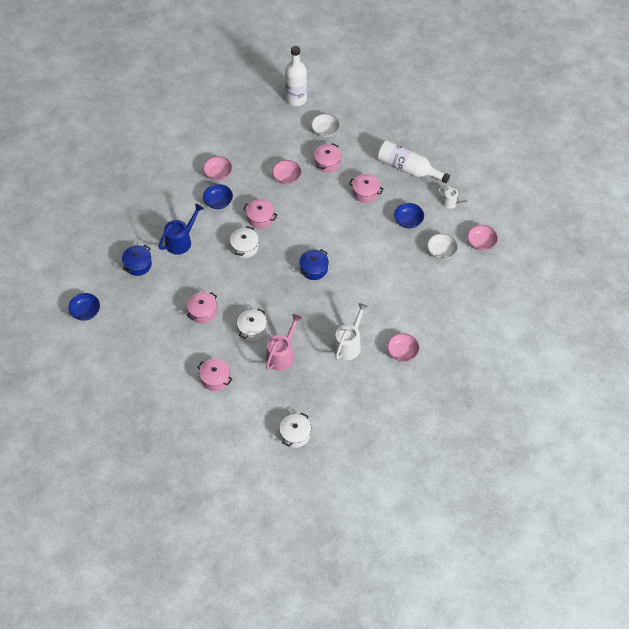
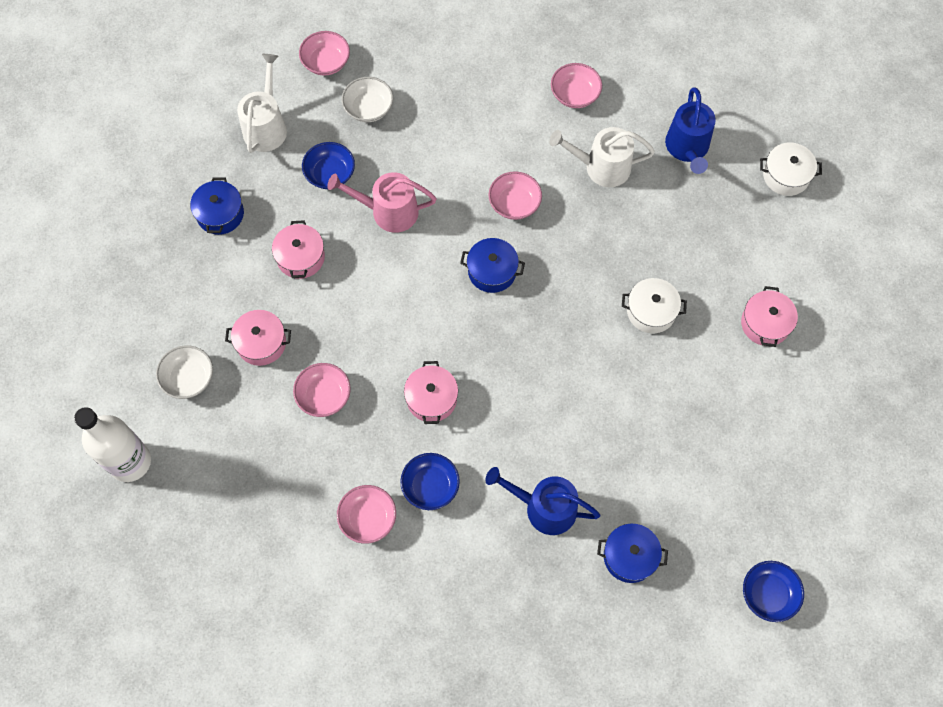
camera: 115 degrees left, 10 degrees up
pink pot [187,292,217,323] -> none
white pot [230,226,259,258] -> none
pink watering can [266,314,302,371] -> pink watering can moved to [327,172,436,233]
white bottle [377,140,450,183] -> blue pot [190,177,244,235]
white watering can [438,186,471,209] -> white watering can [237,54,287,153], size x1.61
none -> pink bowl [489,171,542,220]
none -> blue watering can [665,87,716,174]

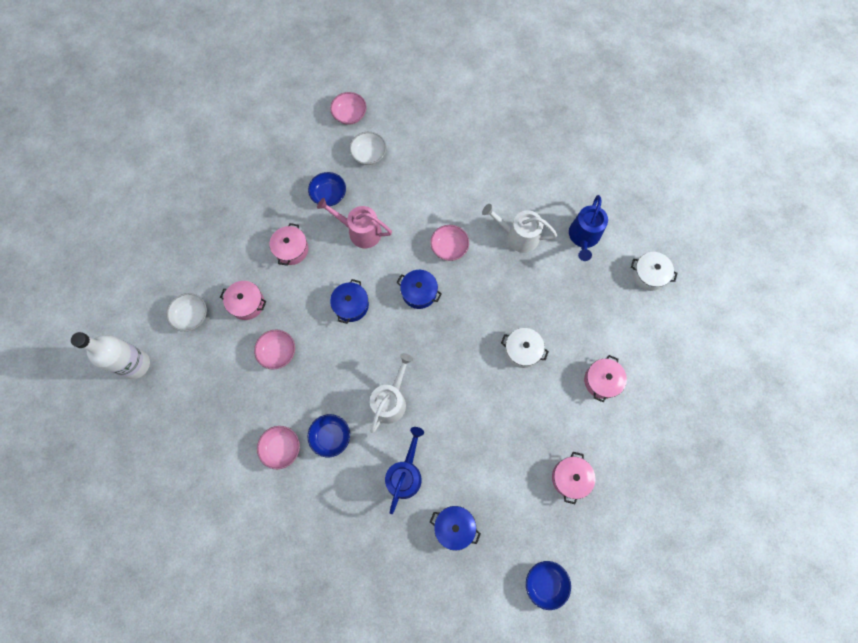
camera: 15 degrees right, 5 degrees up
blue pot [190,177,244,235] -> blue pot moved to [330,279,369,324]
white watering can [237,54,287,153] -> white watering can moved to [370,353,413,433]
pink pot [404,361,458,424] -> pink pot moved to [552,452,595,504]
blue watering can [485,467,600,535] -> blue watering can turned 75 degrees clockwise [385,427,424,514]
pink bowl [551,63,602,108] -> none

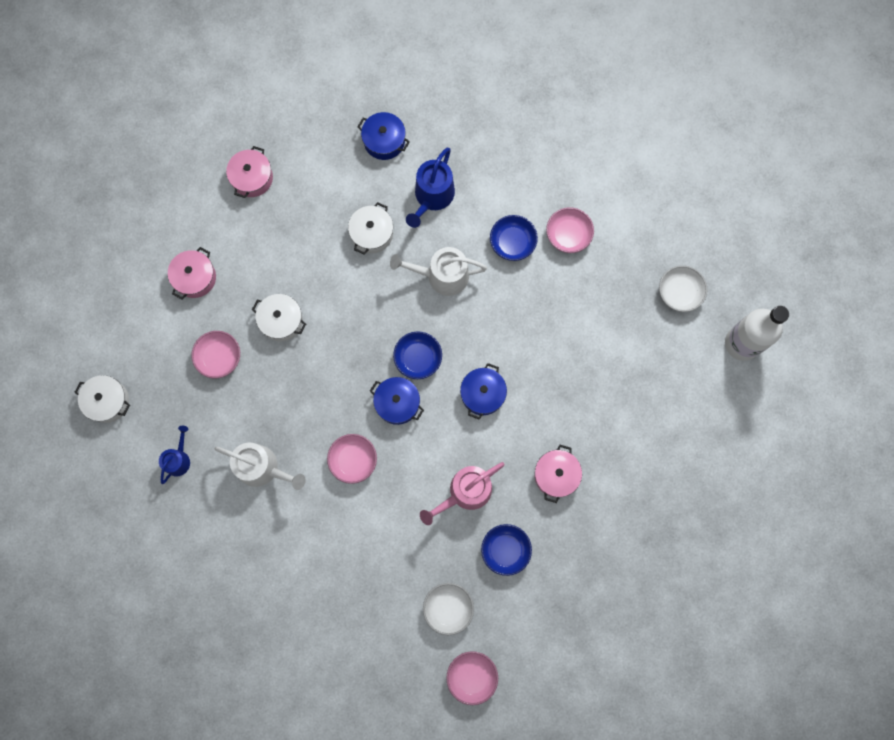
camera: 175 degrees left, 5 degrees up
white bowl [166,293,207,332] -> white bowl moved to [659,265,707,312]
pink pot [220,281,266,320] -> none
pink bowl [254,330,295,369] -> pink bowl moved to [191,331,240,378]
pink watering can [317,198,392,248] -> pink watering can turned 120 degrees clockwise [420,462,505,525]
white watering can [370,353,413,433] -> white watering can turned 60 degrees clockwise [390,247,487,296]
blue bowl [526,561,571,610] -> blue bowl moved to [393,331,442,379]
blue watering can [569,195,608,261] -> blue watering can [159,426,190,484], size x0.62
none -> white pot [348,202,393,255]

